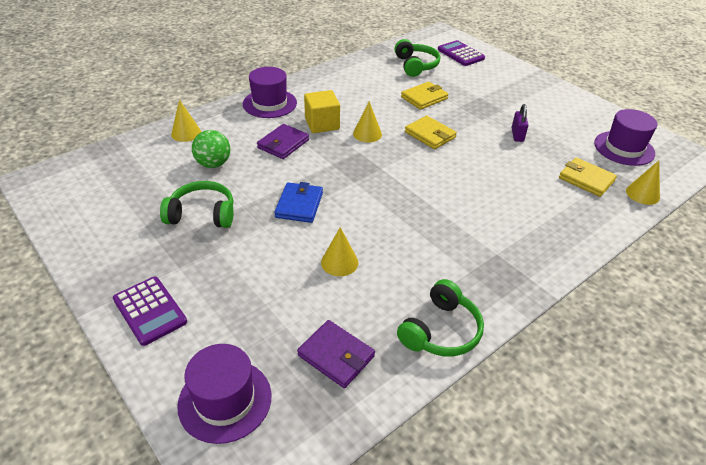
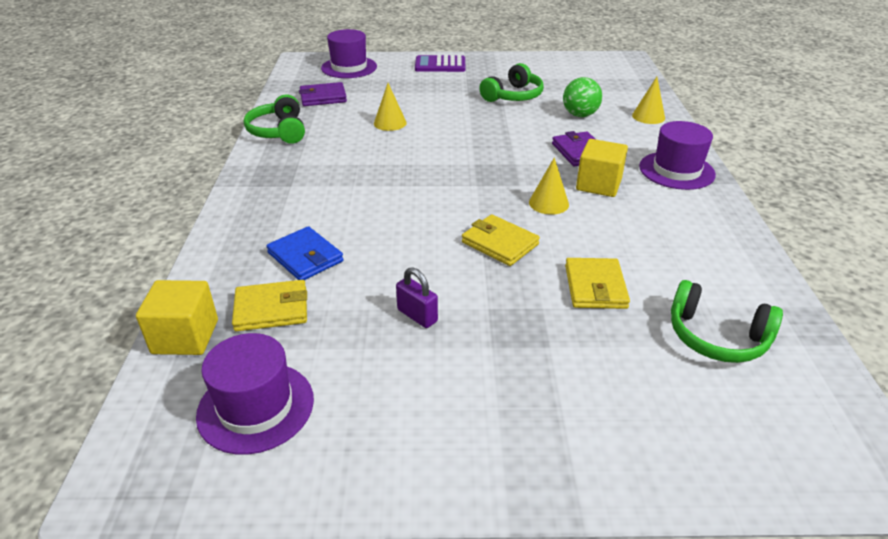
camera: 130 degrees right, 5 degrees down
blue wallet [274,182,323,223] -> blue wallet moved to [266,226,343,280]
yellow wallet [405,116,457,149] -> yellow wallet turned 45 degrees clockwise [462,214,540,266]
purple calculator [438,40,485,66] -> none
yellow cone [626,161,660,205] -> yellow cube [136,280,218,355]

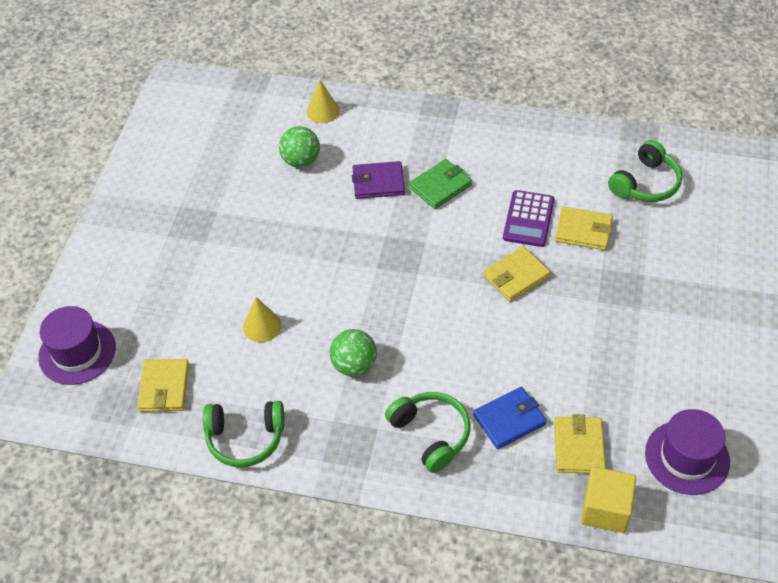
camera: 75 degrees left, 15 degrees up
purple wallet [299,82,347,106] -> yellow wallet [137,359,189,412]
purple padlock [396,267,438,328] -> none
purple calculator [415,55,466,72] -> purple calculator moved to [503,190,554,247]
green headphones [479,63,544,102] -> green headphones moved to [385,392,470,473]
yellow cone [529,157,569,215] -> none
yellow cube [576,139,628,197] -> green wallet [409,159,472,209]
purple hat [639,121,716,190] -> none
none -> green ball [330,329,377,376]

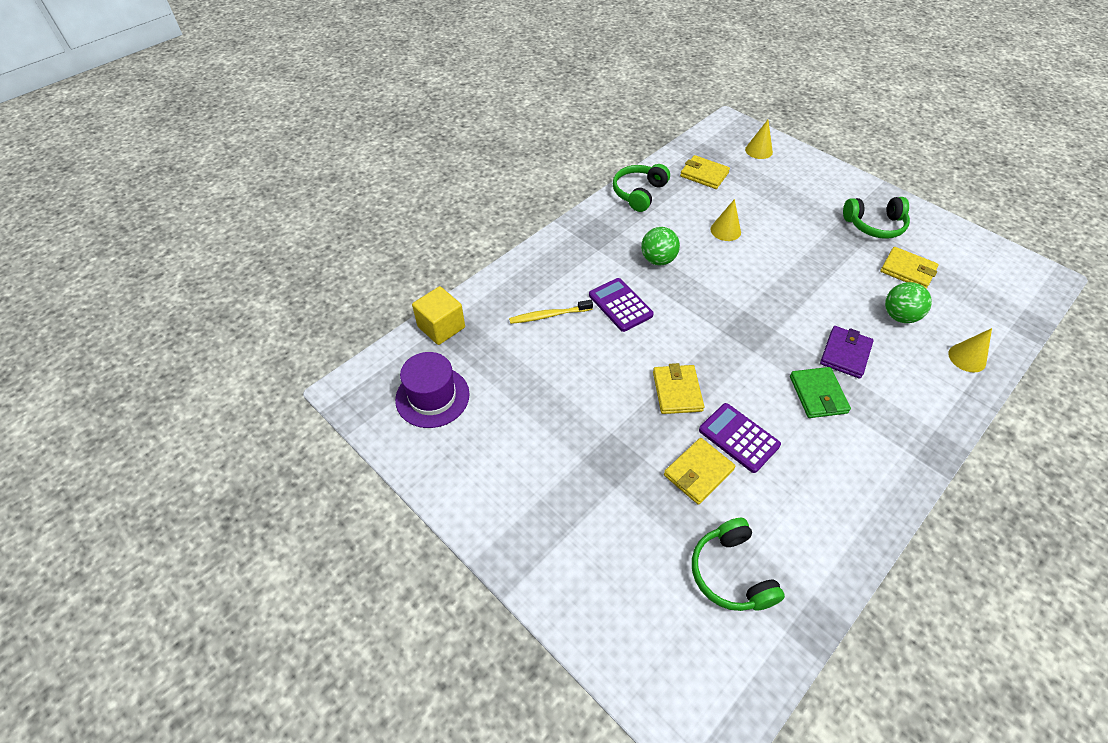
camera: 120 degrees right, 0 degrees up
purple hat [38,306,116,385] -> yellow cone [745,120,773,159]
green headphones [385,392,470,473] -> green headphones moved to [843,197,910,239]
blue wallet [473,387,547,449] -> yellow toothbrush [509,300,593,324]
yellow wallet [554,414,606,473] -> yellow wallet moved to [880,247,939,289]
none -> purple calculator [589,278,654,332]

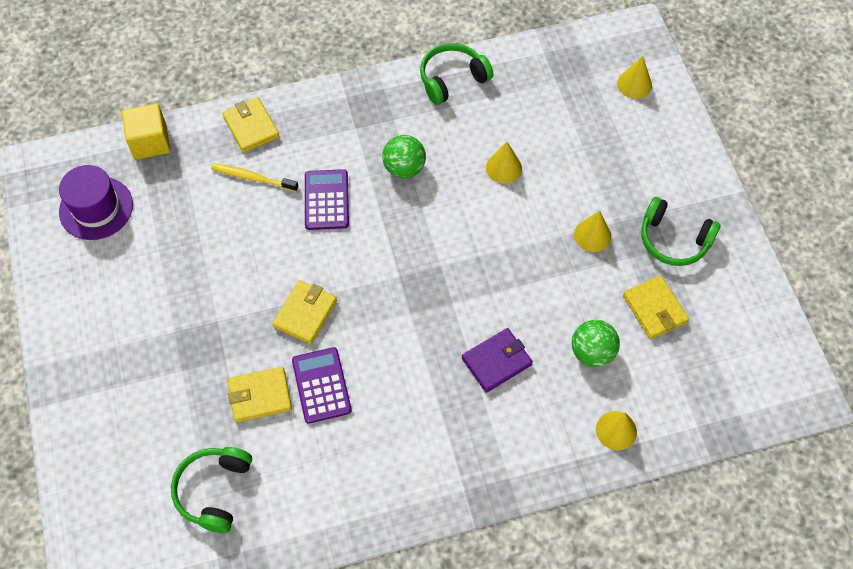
camera: 30 degrees right, 10 degrees up
yellow wallet [680,155,730,189] -> yellow wallet moved to [222,97,280,153]
green wallet [790,367,851,418] -> none
none -> yellow cone [574,211,611,252]

